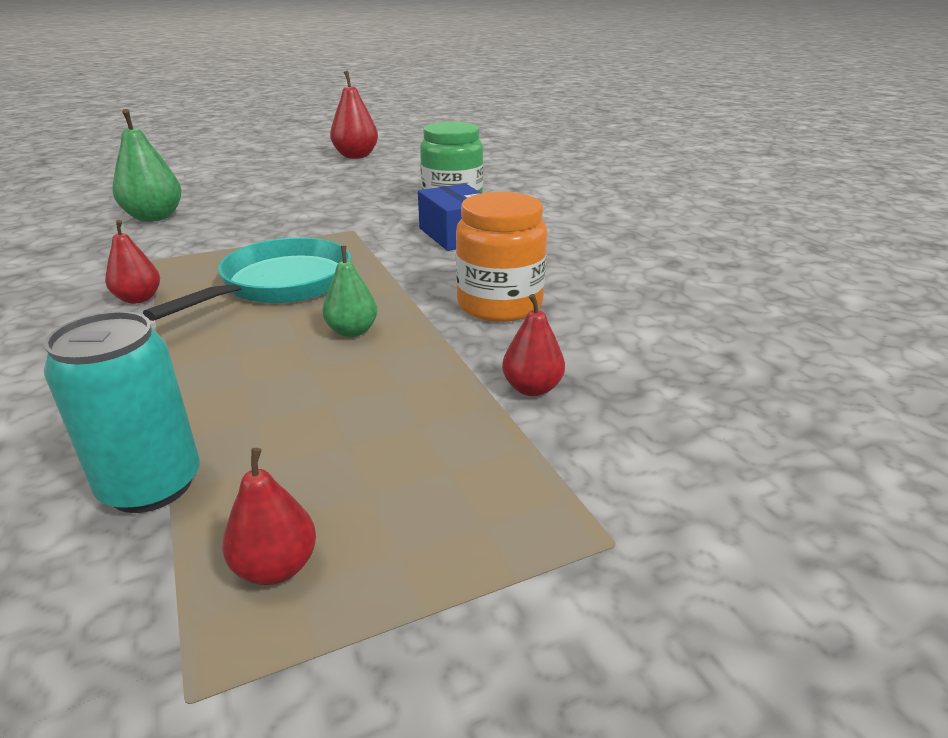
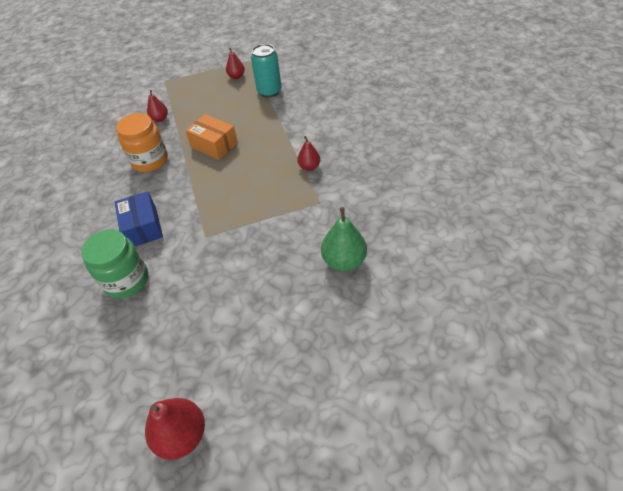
camera: 170 degrees left, 20 degrees up
turquoise pan [143,237,351,321] -> none
green pear [322,246,377,337] -> orange box [185,114,238,160]

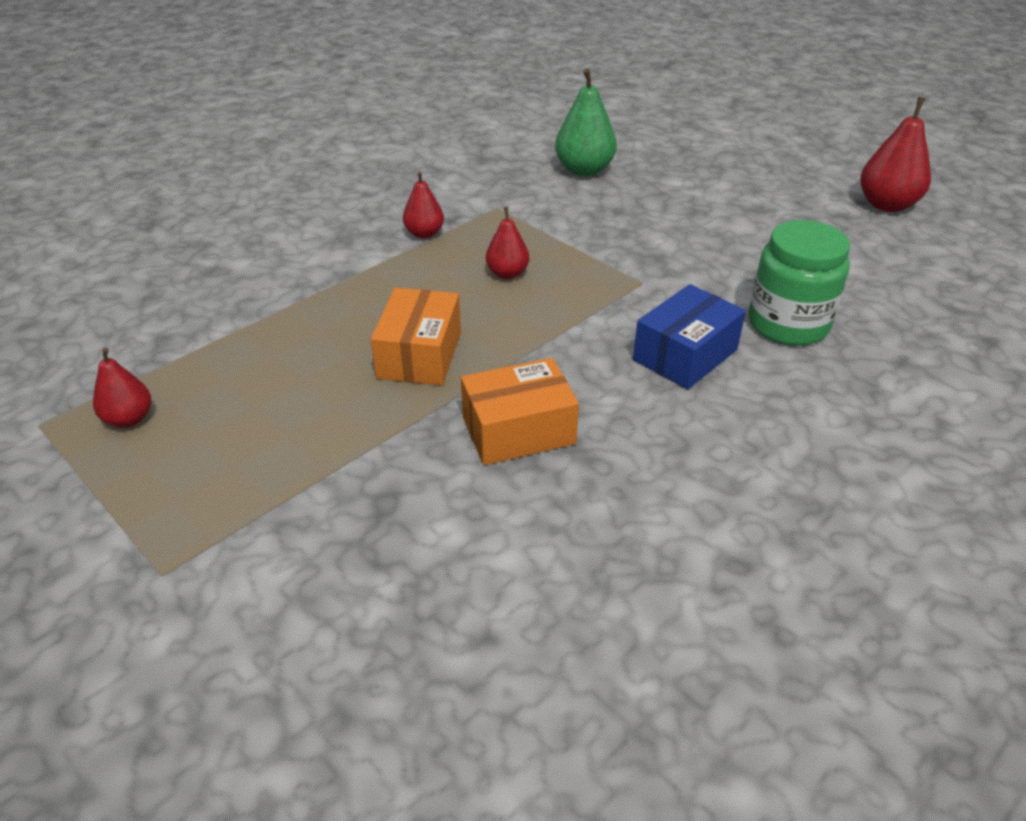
camera: 120 degrees left, 10 degrees down
orange jar [116,113,168,172] -> orange box [461,358,579,465]
red pear [147,90,168,122] -> red pear moved to [486,207,529,279]
turquoise can [251,44,281,97] -> none

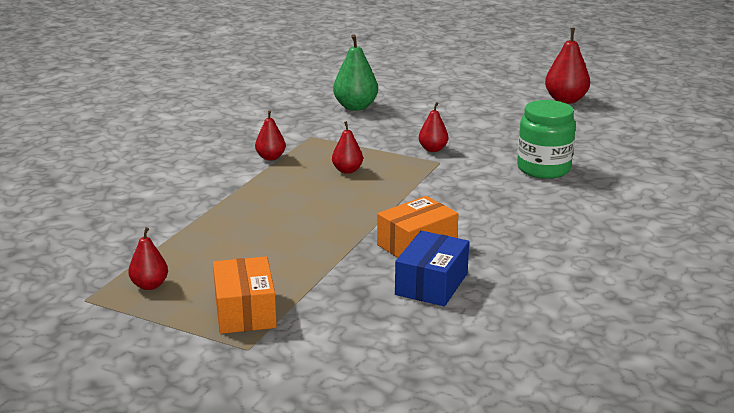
camera: 20 degrees left, 15 degrees down
orange box [371,288,461,386] -> orange box moved to [213,256,277,334]
blue box [633,284,746,389] -> blue box moved to [395,231,469,306]
none -> red pear [419,102,448,152]

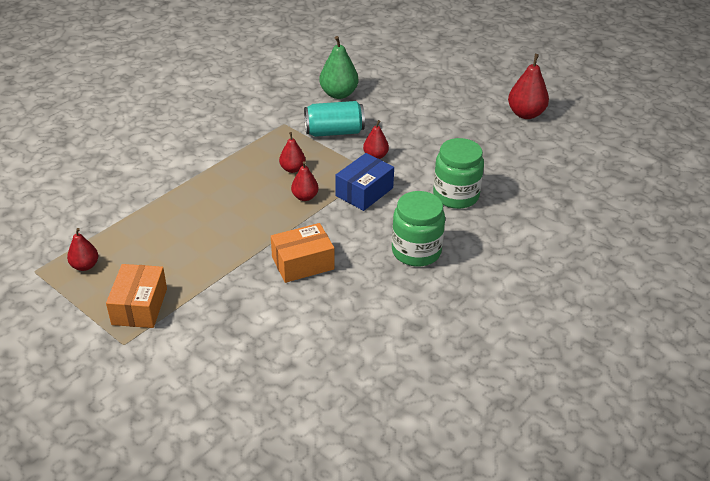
camera: 15 degrees right, 15 degrees up
red pear [255,110,286,160] -> red pear moved to [291,161,318,201]
blue box [395,231,469,306] -> blue box moved to [335,153,394,211]
none -> turquoise can [304,101,365,137]
none -> green jar [392,191,445,267]

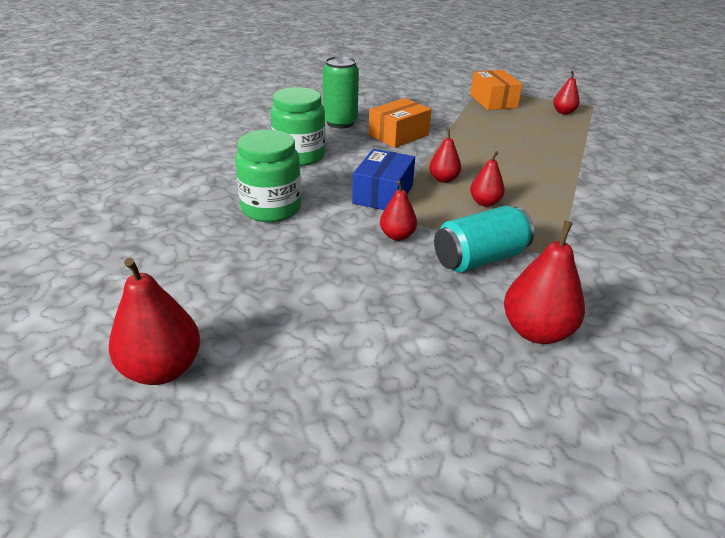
camera: 160 degrees right, 5 degrees down
green pear [320,36,358,99] -> red pear [504,221,585,344]
none -> green can [323,56,359,128]

